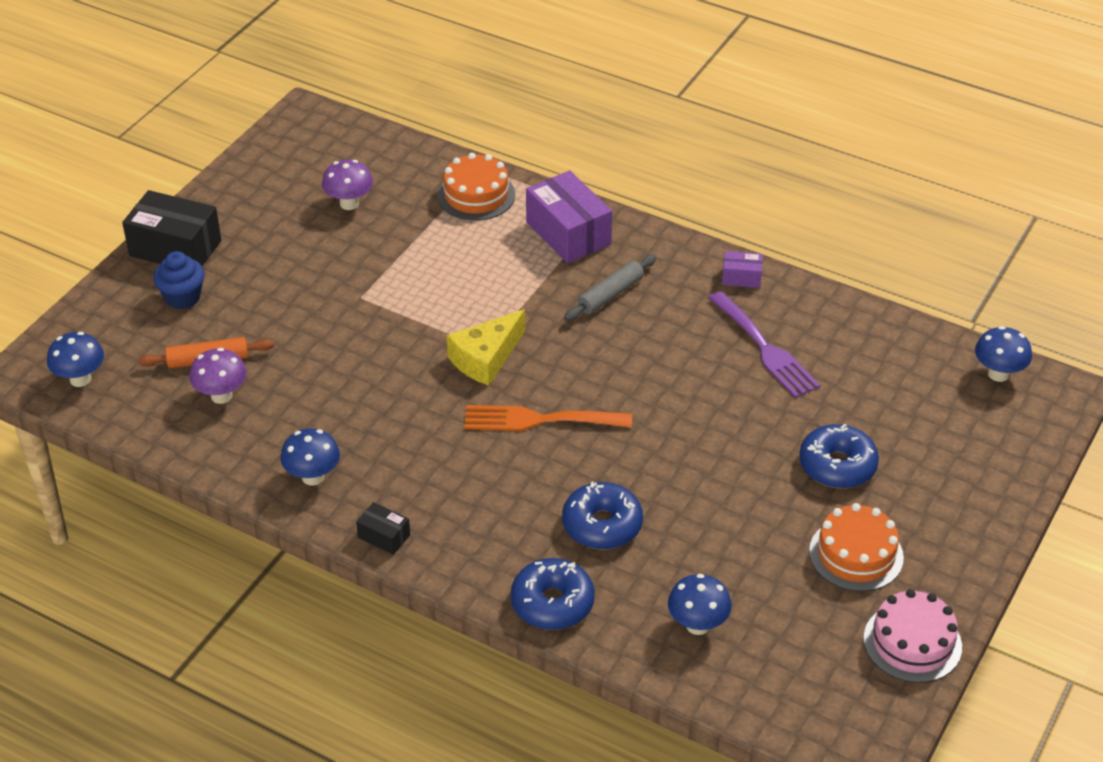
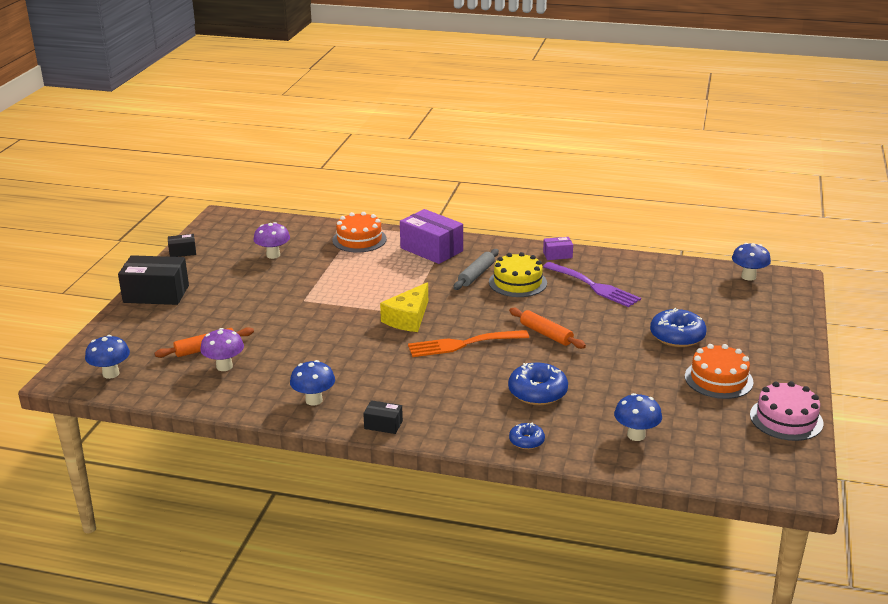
camera: 15 degrees left, 15 degrees down
blue cupcake [153,251,205,309] -> none
blue donut [511,558,595,630] -> blue donut [509,423,545,449], size x0.56
none -> black box [168,234,196,257]
none -> yellow cake [489,252,547,297]
none -> orange rolling pin [509,308,586,349]

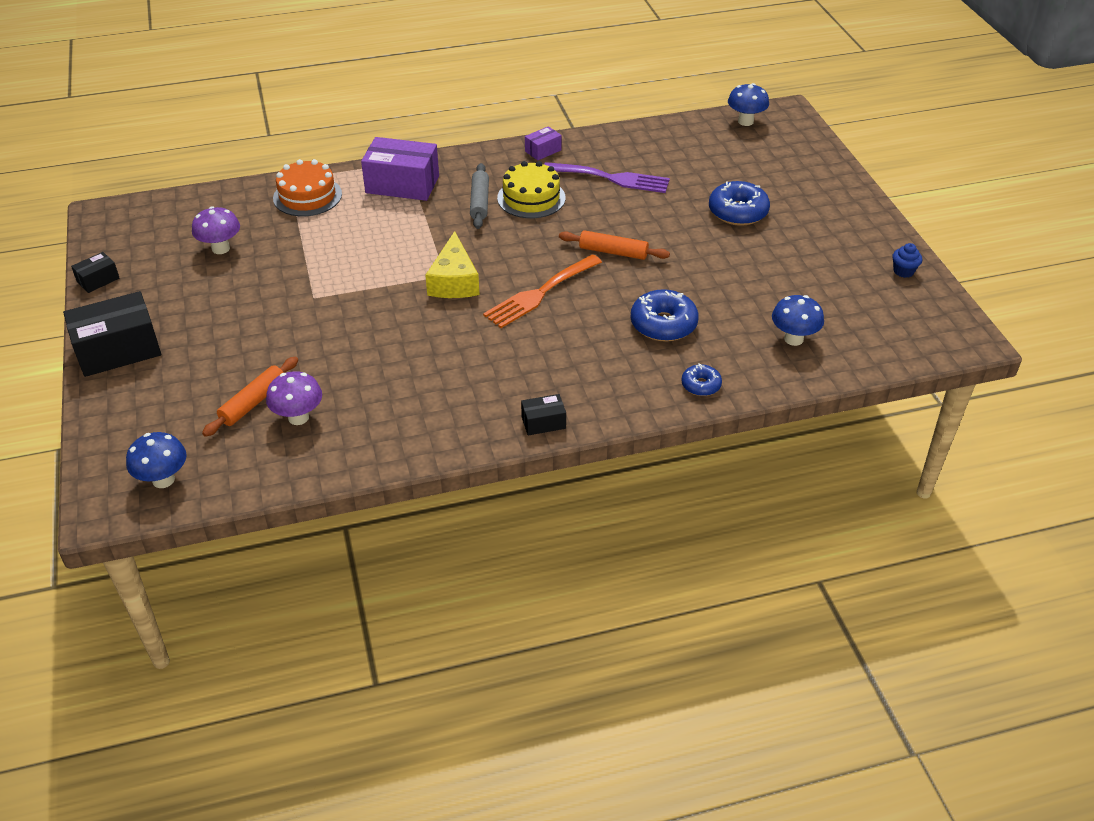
camera: 30 degrees left, 15 degrees up
blue mushroom [290,360,335,406] -> none
orange cake [685,344,754,399] -> none
pink cake [750,381,823,441] -> blue cupcake [892,243,922,278]

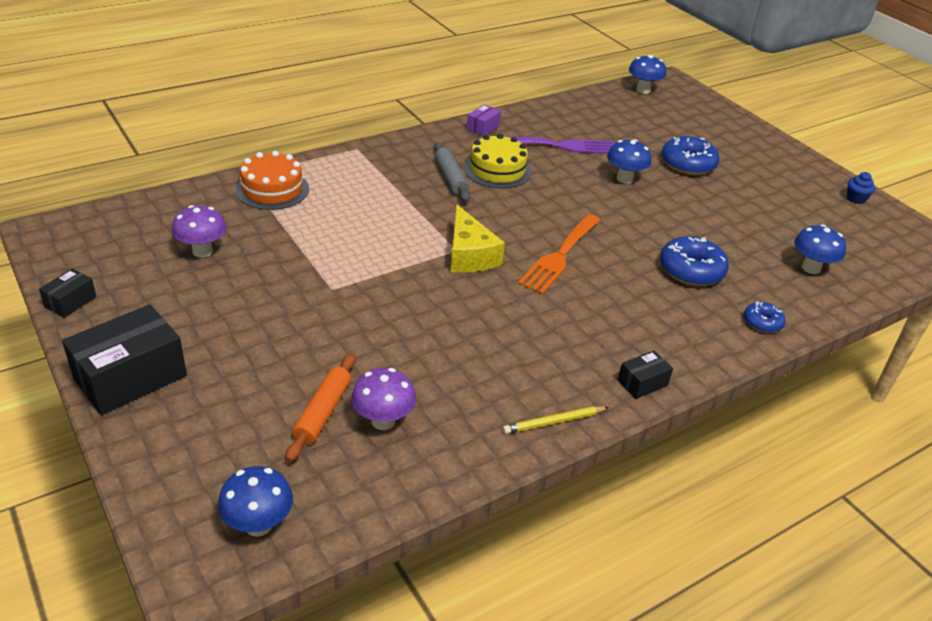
camera: 20 degrees left, 5 degrees down
purple box [361,137,439,201] -> none
orange rolling pin [559,230,670,260] -> none
none -> yellow pencil [503,406,609,434]
none -> blue mushroom [607,139,651,184]

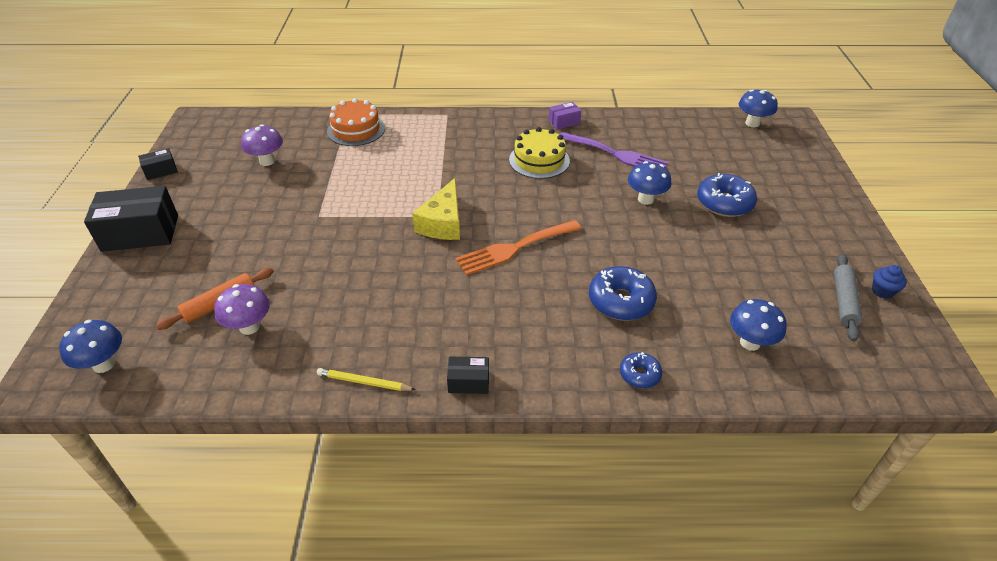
camera: 35 degrees right, 5 degrees up
grey rolling pin [434,142,470,202] -> grey rolling pin moved to [834,254,863,342]

